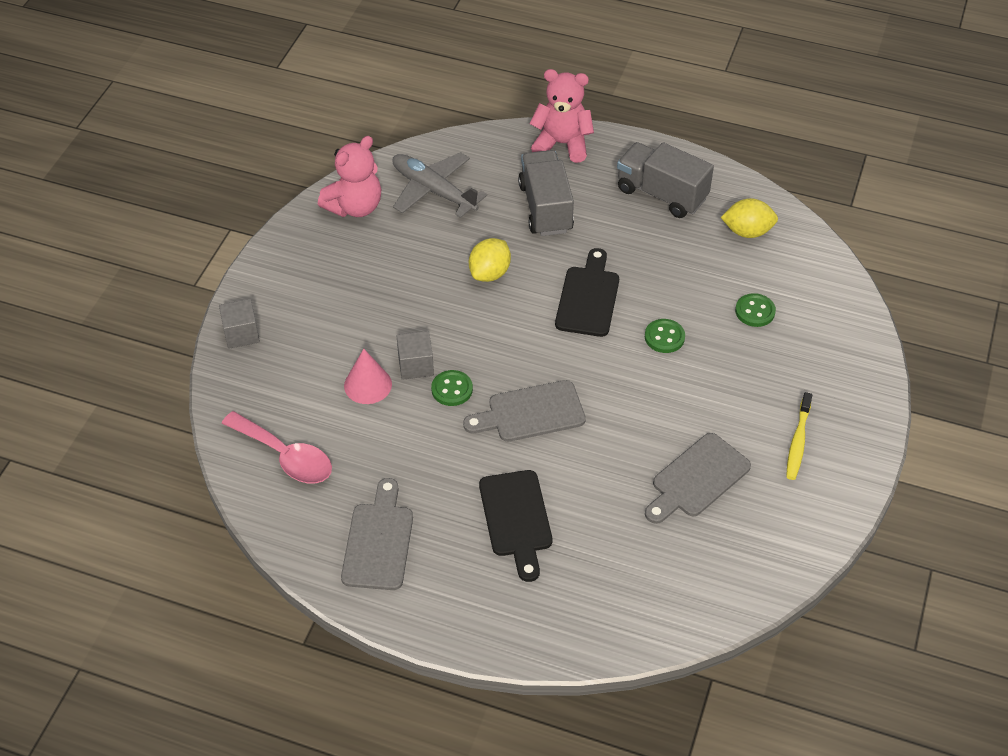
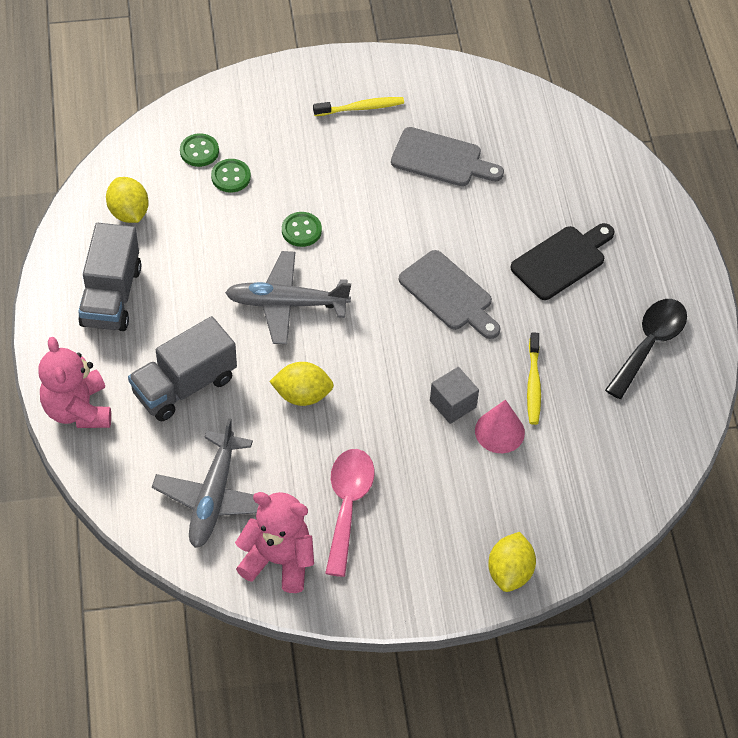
camera: 120 degrees left, 5 degrees up
grey cube [219,299,260,349] -> yellow lemon [488,532,536,592]
pink spoon [222,411,332,483] -> pink spoon moved to [325,449,375,577]
grey cutting board [341,478,413,590] -> black spoon [605,299,687,399]
green button [431,370,473,406] -> green button moved to [180,133,219,167]
black cutting board [555,248,619,337] -> grey plane [225,251,351,345]
none -> yellow toothbrush [527,332,541,425]

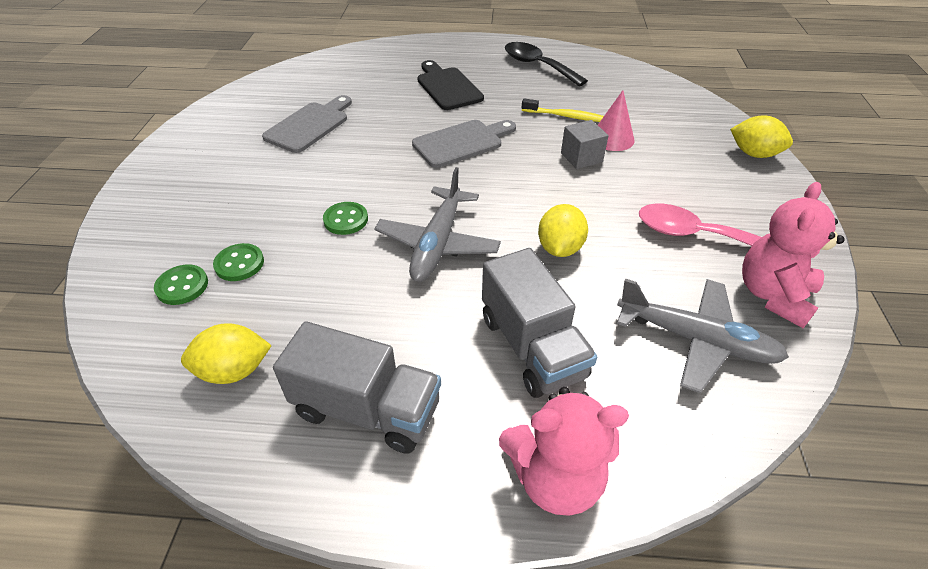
camera: 75 degrees left, 10 degrees down
yellow toothbrush [313,97,404,116] -> none

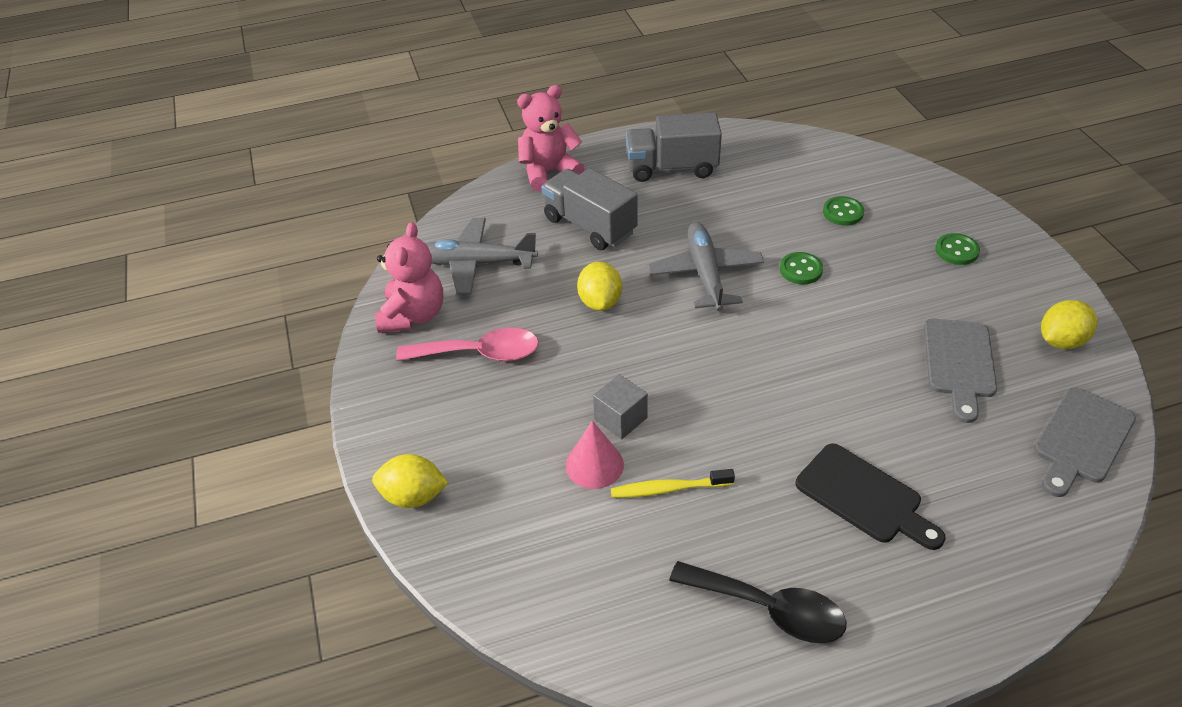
camera: 160 degrees right, 0 degrees up
green button [154,264,208,305] -> green button moved to [935,233,980,265]
yellow lemon [181,323,272,384] -> yellow lemon moved to [1041,300,1097,349]
grey cutting board [412,120,516,168] -> grey cutting board moved to [1034,388,1136,497]

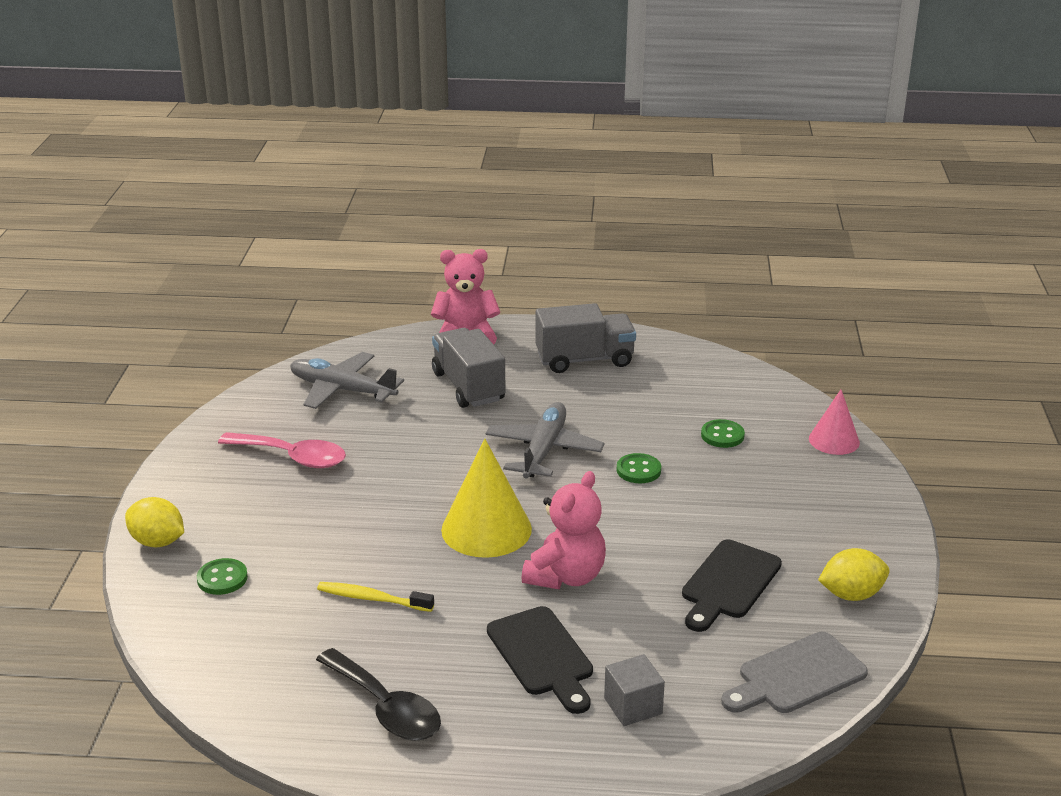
camera: 20 degrees right, 15 degrees down
pink teddy bear [375,222,443,333] -> pink teddy bear moved to [521,471,606,589]
pink cone [566,420,624,489] -> pink cone moved to [809,390,860,455]
yellow lemon [577,262,622,311] -> none
grey cube [593,374,648,439] -> grey cube moved to [604,654,665,726]
grey truck [626,112,722,182] -> grey truck turned 150 degrees clockwise [536,303,636,373]
grey cutting board [924,319,997,423] -> black cutting board [682,540,782,632]
green button [935,233,980,265] -> green button moved to [197,558,248,595]
none -> yellow cone [441,438,532,558]

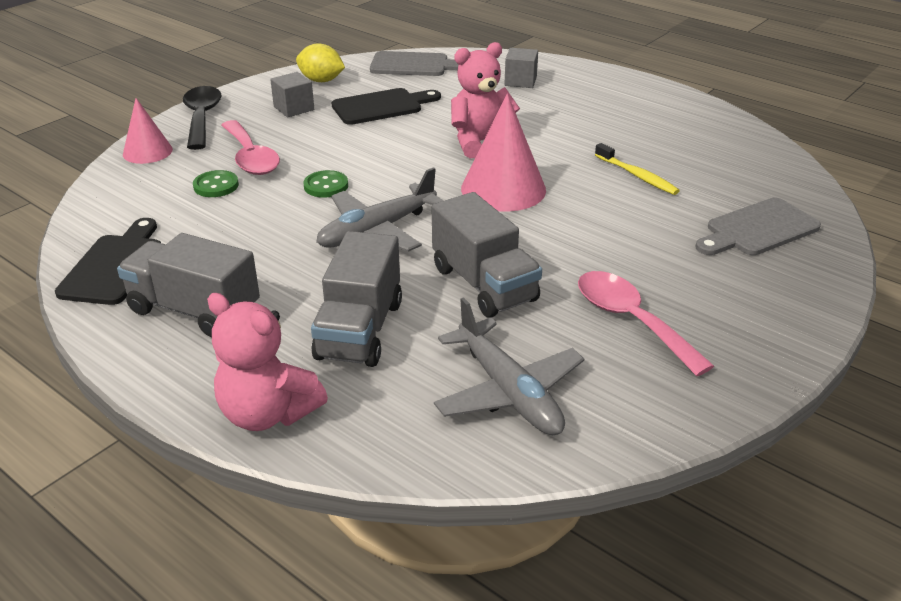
camera: 145 degrees left, 5 degrees up
yellow lemon [125,497,184,547] -> none
green button [197,558,248,595] -> grey cutting board [695,198,821,255]
black spoon [316,648,441,741] -> black spoon moved to [183,86,222,150]
yellow cone [441,438,532,558] -> pink cone [461,93,546,211]
black cutting board [487,606,593,714] -> black cutting board moved to [55,218,161,305]
none -> pink spoon [221,120,280,175]
none -> grey cube [270,72,314,117]
none -> grey truck [432,192,542,318]

